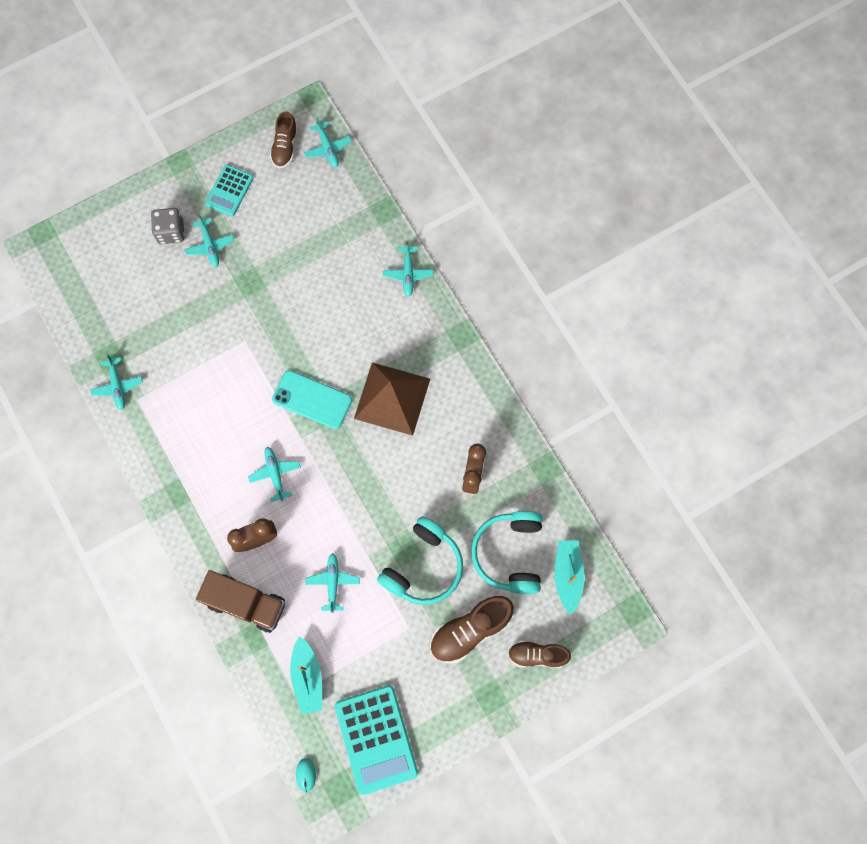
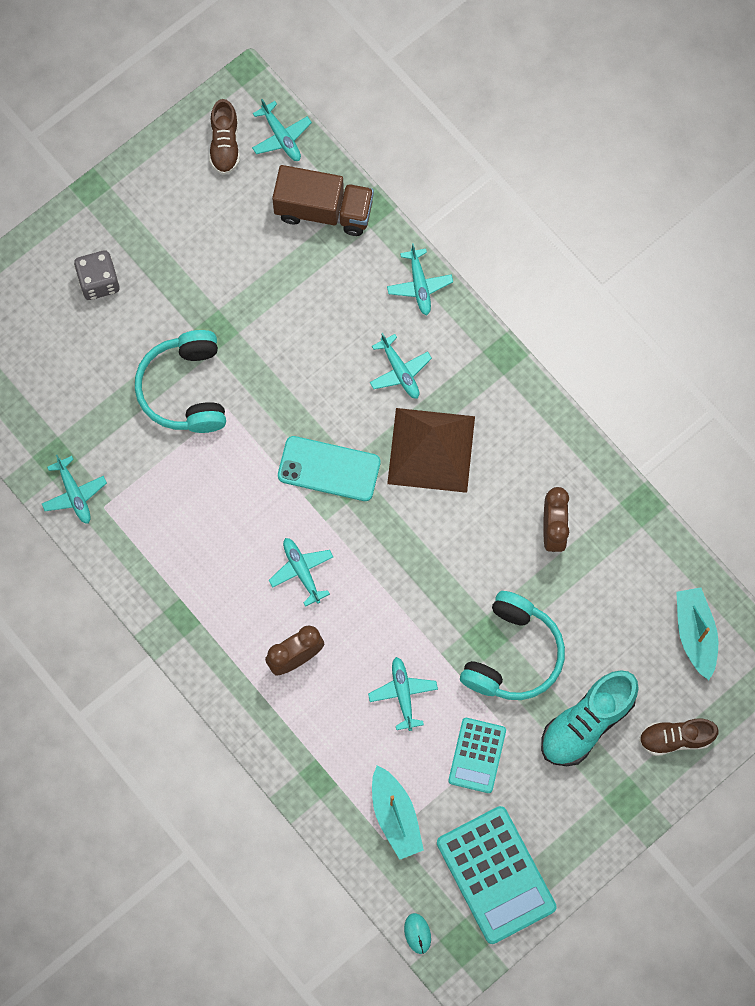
camera: 10 degrees left, 0 degrees up
turquoise plane [184,214,234,267] -> turquoise plane moved to [370,333,432,399]
brown truck [196,570,285,633] -> brown truck moved to [272,165,374,236]
turquoise calculator [205,165,254,216] -> turquoise calculator moved to [448,718,506,793]
brown shoe [430,596,514,663] -> turquoise shoe [541,670,639,766]
turquoise headphones [471,511,542,594] -> turquoise headphones moved to [135,330,226,433]

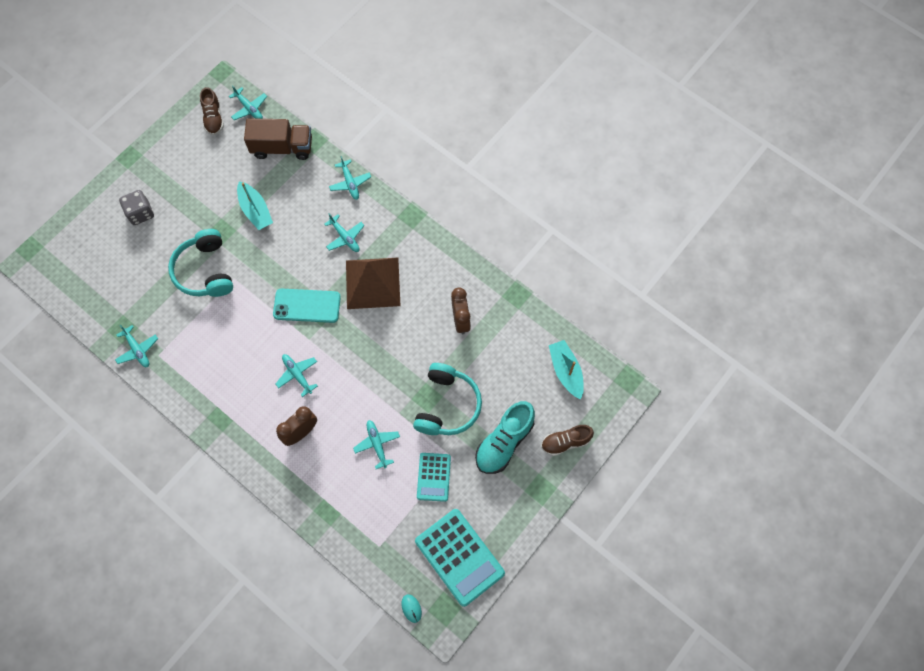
camera: 10 degrees left, 5 degrees down
turquoise boat [372,766,424,860] -> turquoise boat moved to [237,181,273,230]

